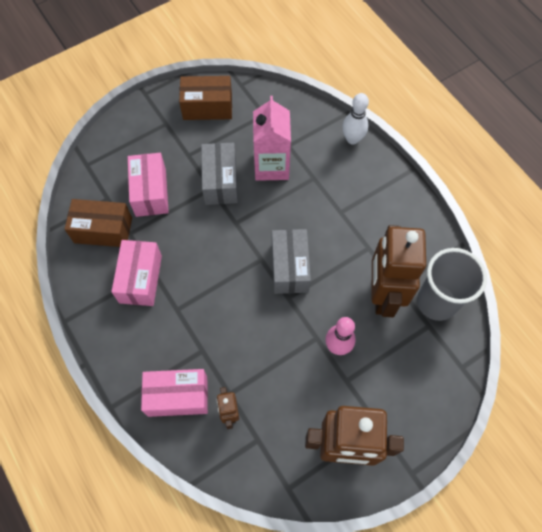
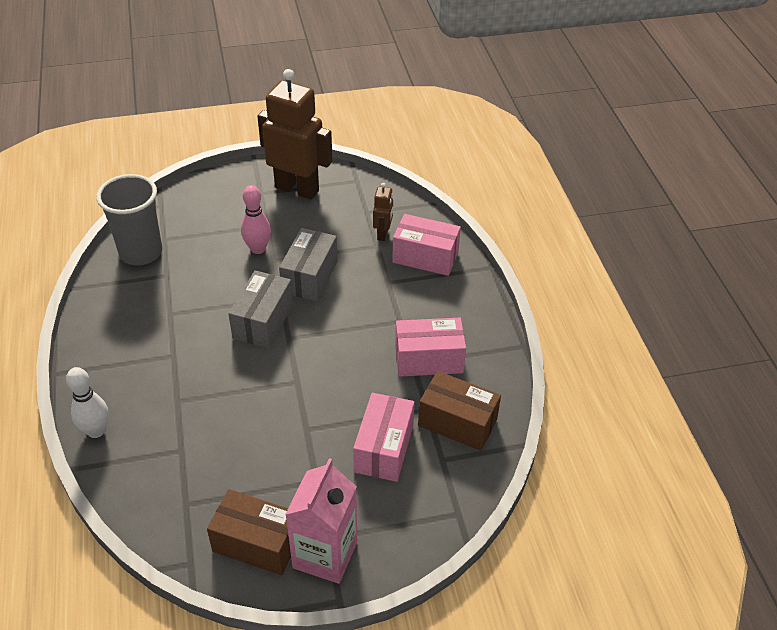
camera: 160 degrees left, 20 degrees down
pink box [111,240,162,306] -> pink box turned 60 degrees clockwise [395,318,466,377]
grey box [201,143,238,205] -> grey box moved to [279,228,338,301]
pink carton [253,96,291,181] -> pink carton moved to [285,458,357,584]
brown robot [372,225,426,317] -> none

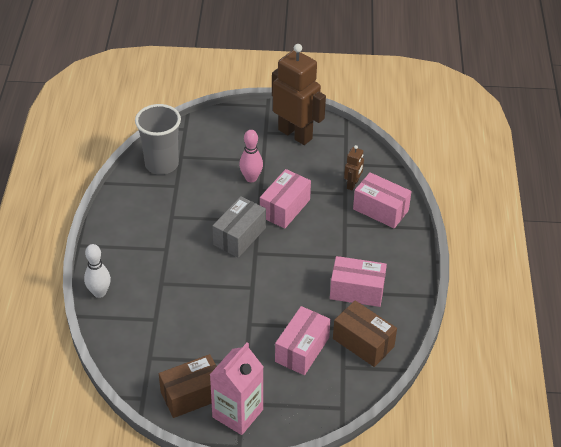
camera: 15 degrees right, 0 degrees up
brown box [207,489,291,575] -> brown box turned 60 degrees counterclockwise [159,354,217,418]
grey box [279,228,338,301] -> pink box [260,169,311,229]

